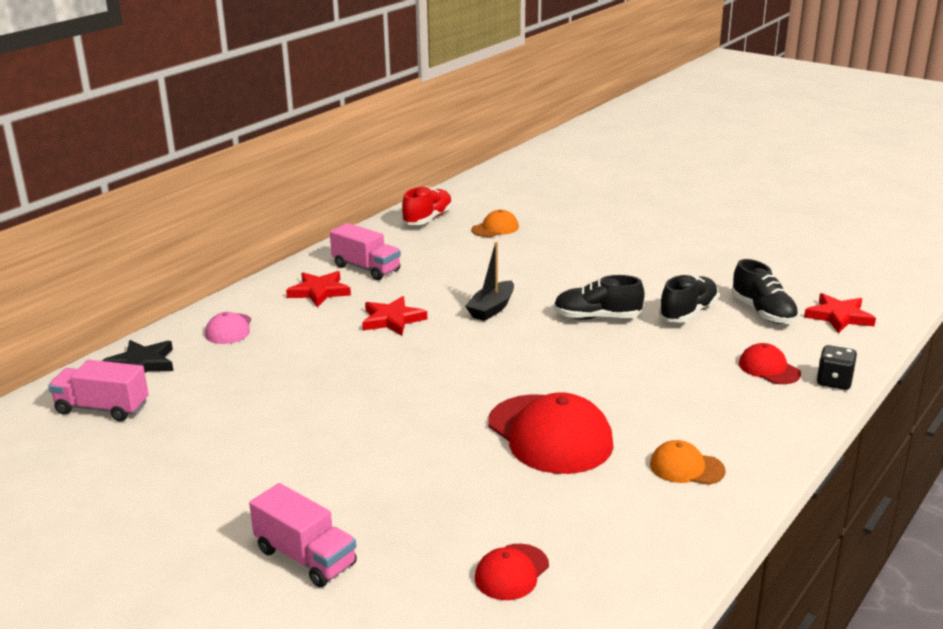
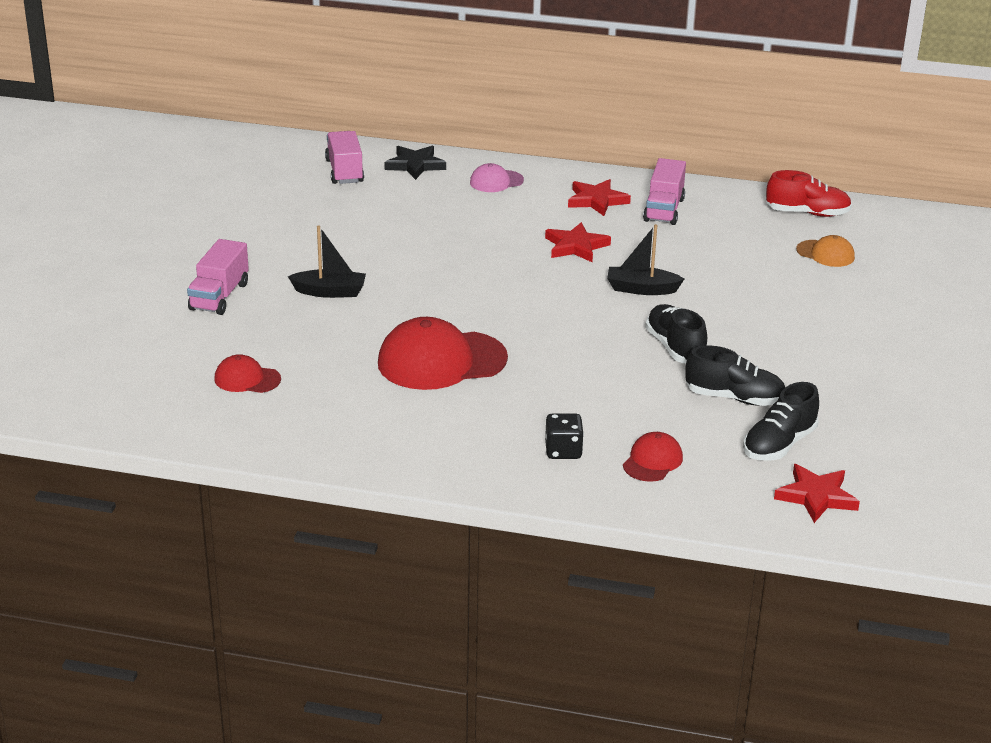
camera: 65 degrees right, 5 degrees up
red cap [488,392,614,474] -> red cap turned 45 degrees clockwise [378,317,508,390]
orange cap [650,440,725,485] -> none
black dice [817,345,857,390] -> black dice moved to [545,414,584,459]
none -> black boat [288,225,366,298]

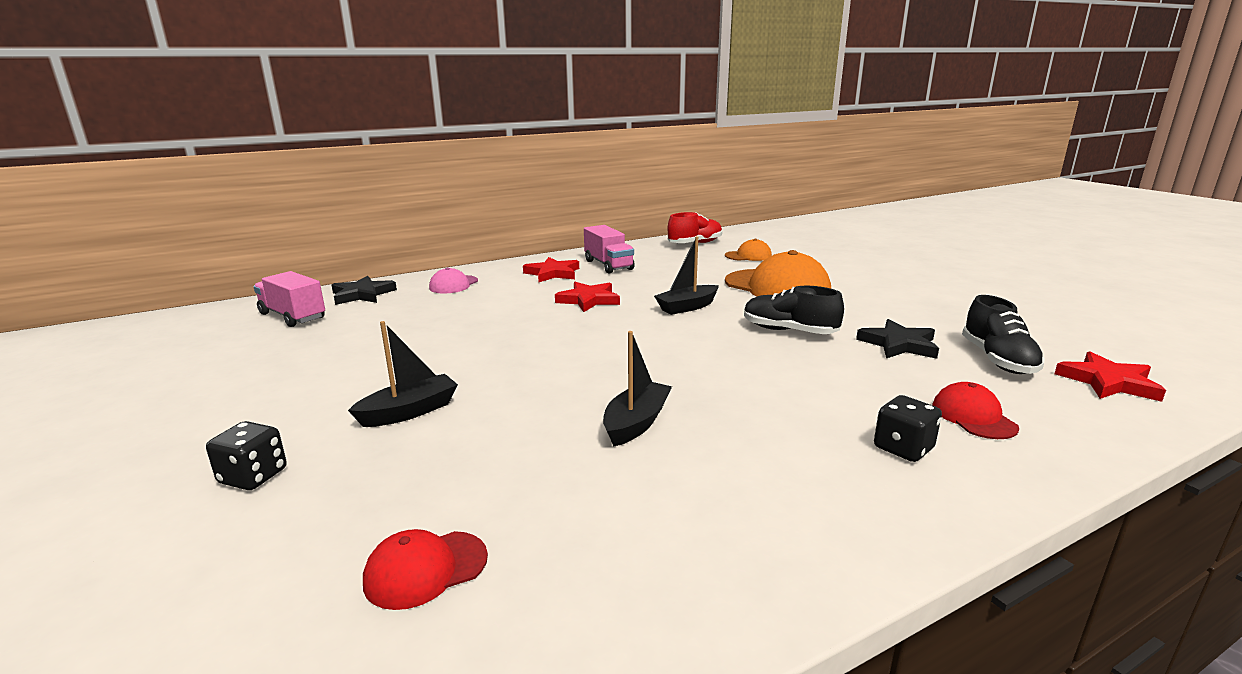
camera: 40 degrees left, 10 degrees down
pink truck [187,239,249,315] -> black dice [206,421,287,490]
red cap [378,317,508,390] -> black boat [603,331,672,447]
black shoe [686,346,785,406] -> black star [856,319,939,359]
none -> orange cap [725,250,831,297]

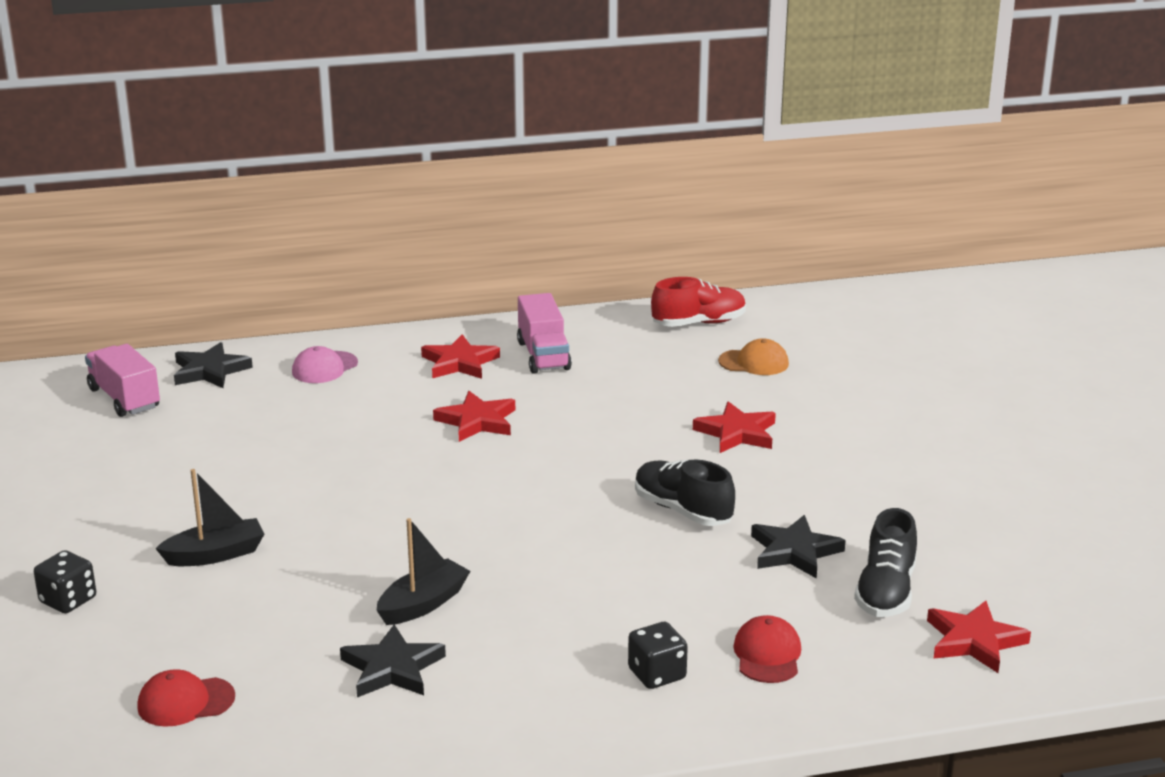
camera: 15 degrees right, 5 degrees up
black boat [654,236,719,315] -> none
orange cap [725,250,831,297] -> red star [693,401,776,453]
none -> black star [340,625,446,697]

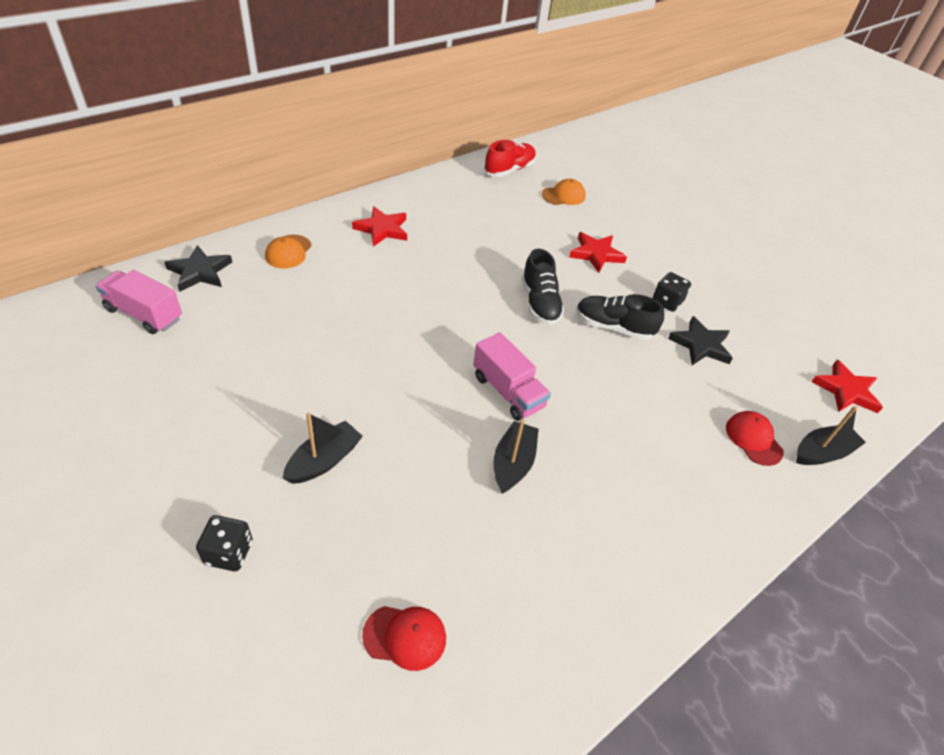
camera: 30 degrees left, 20 degrees up
red cap [137,669,235,727] -> red cap turned 135 degrees counterclockwise [362,606,446,671]
pink cap [292,346,358,383] -> orange cap [265,235,312,268]
black star [340,625,446,697] -> none
red star [433,391,515,442] -> none
pink truck [517,293,572,374] -> pink truck moved to [473,332,551,421]
black dice [628,622,688,689] -> black dice moved to [653,272,691,312]
black shoe [854,508,917,617] -> black shoe moved to [521,249,565,325]
none -> black boat [796,406,866,465]

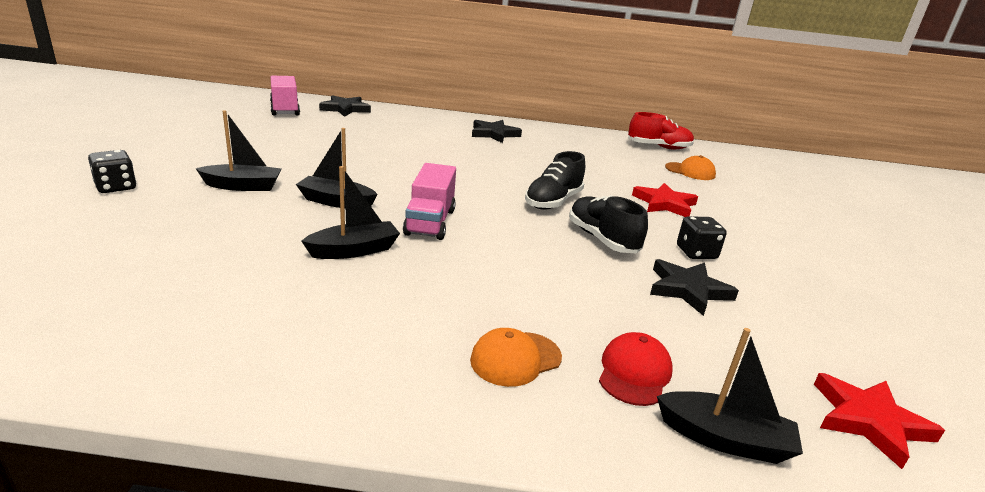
camera: 45 degrees right, 20 degrees down
orange cap [265,235,312,268] -> orange cap moved to [470,328,562,387]
red star [352,206,407,247] -> black star [472,120,522,143]
red cap [362,606,446,671] -> none
none -> black boat [296,128,378,208]

